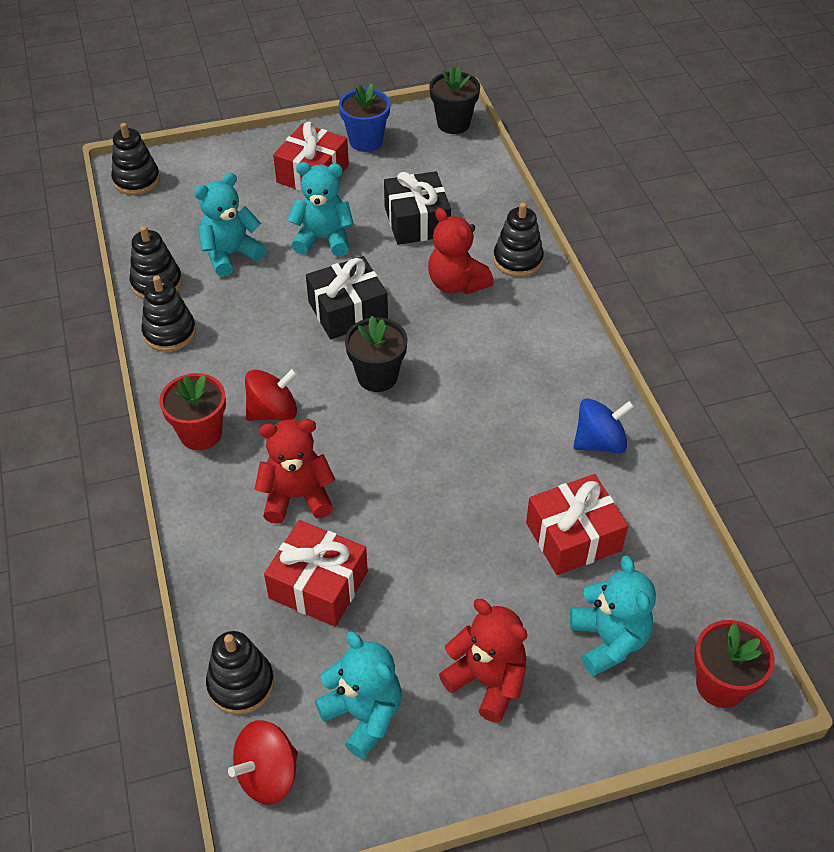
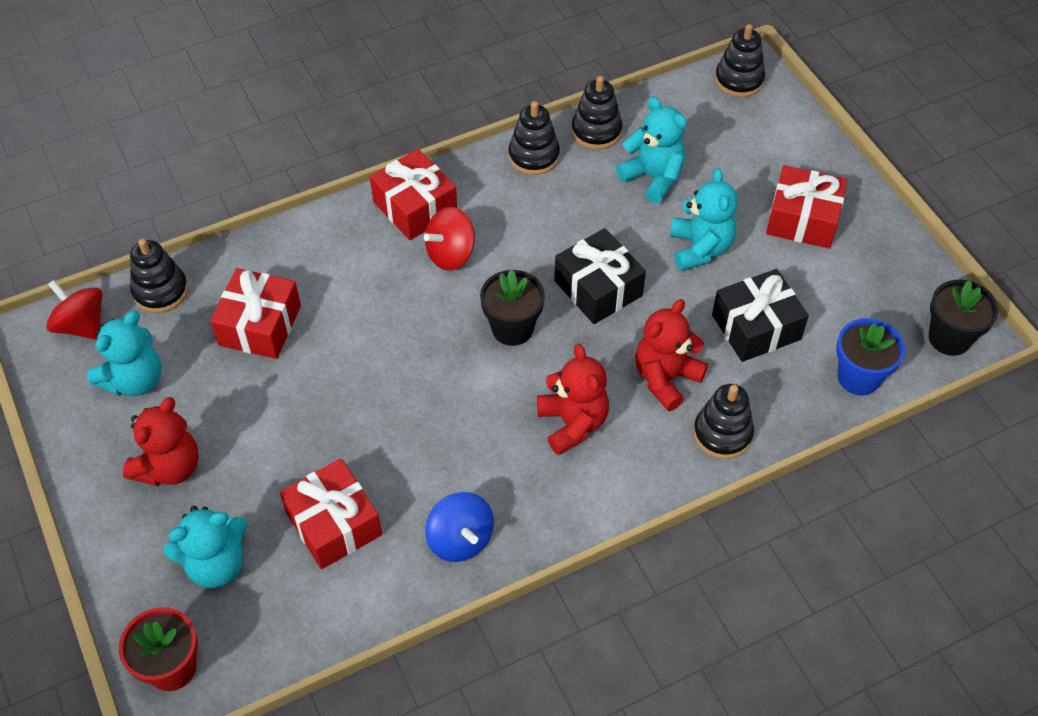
camera: 80 degrees right, 5 degrees up
red flower pot [159,373,226,451] -> red gift [370,149,457,240]
red spinning top [245,368,298,421] -> red spinning top turned 90 degrees clockwise [424,207,475,271]
red teddy bear [254,419,335,524] -> red teddy bear moved to [537,344,609,455]
blue flower pot [339,84,390,152] -> blue flower pot moved to [836,318,905,396]

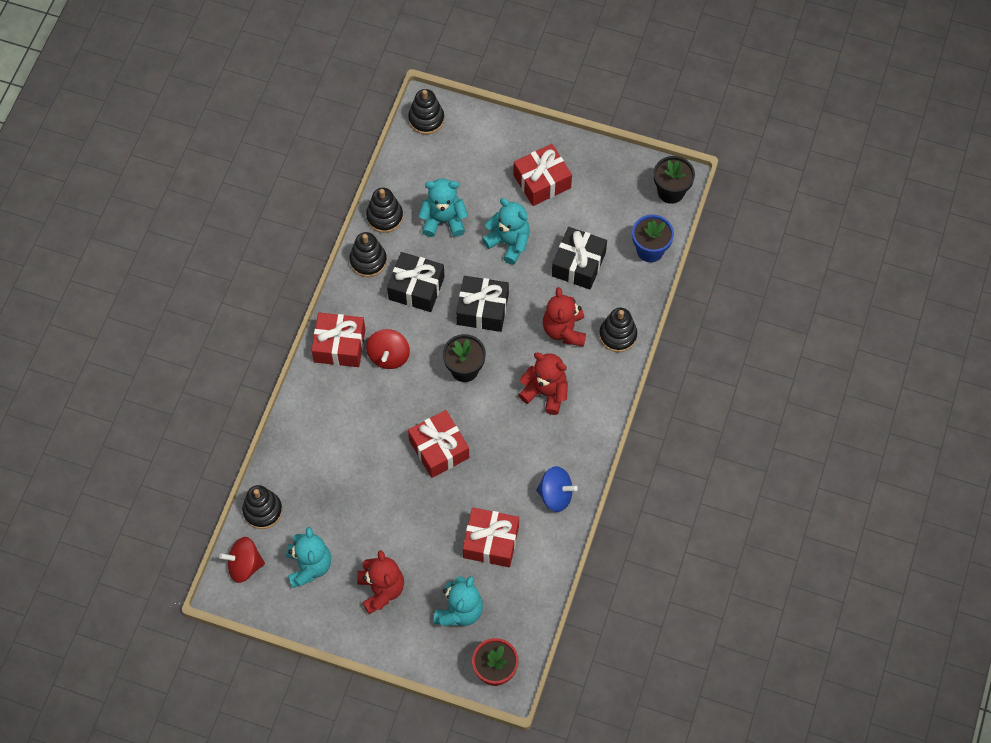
camera: 45 degrees left, 10 degrees up
red gift [210,268,301,359] -> red gift moved to [408,410,469,478]
none -> black gift [387,252,445,312]

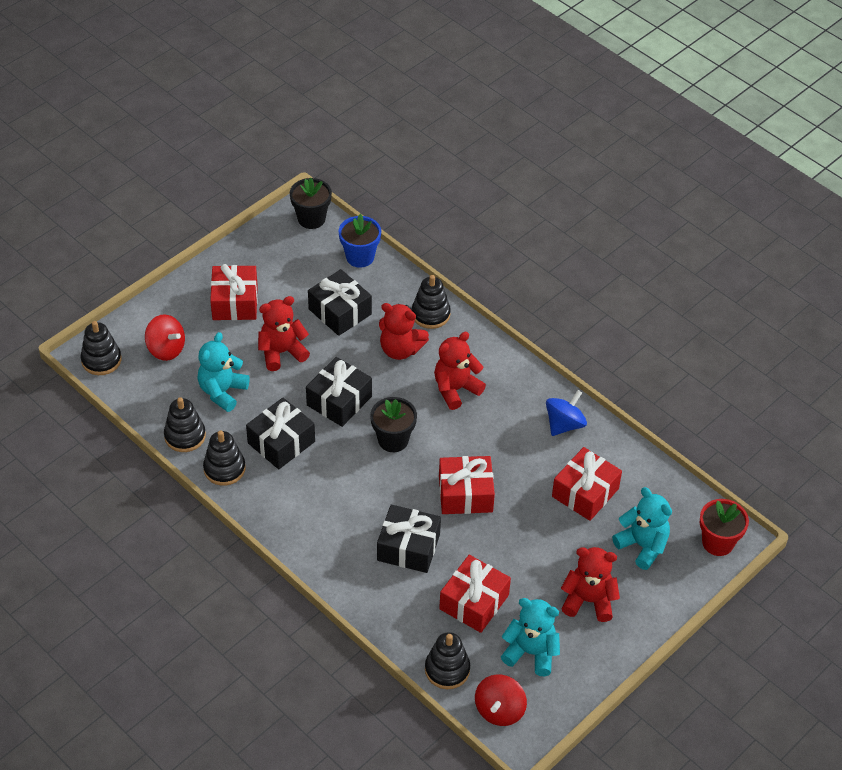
camera: 65 degrees left, 15 degrees down
red gift [311,313,366,367] -> red gift moved to [439,555,511,633]
red spinning top [366,329,410,369] -> red spinning top moved to [145,314,185,361]
turquoise teddy bear [482,198,530,265] -> red teddy bear [258,296,310,371]
none -> black gift [377,505,441,573]

